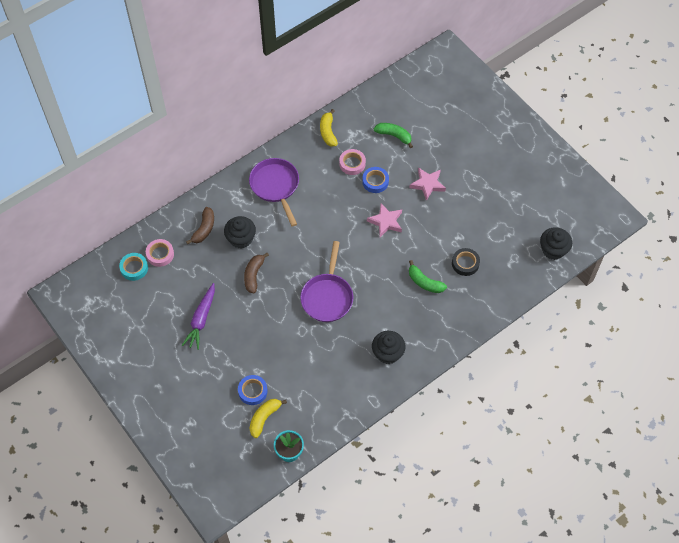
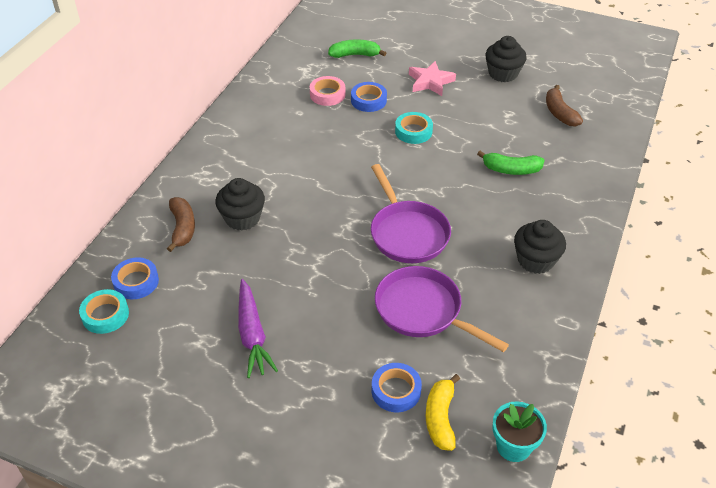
camera: 30 degrees left, 15 degrees down
pink tape [146,239,174,267] -> blue tape [111,257,159,299]
brown banana [244,253,269,294] -> brown banana moved to [546,85,583,127]
purple pan [249,158,299,226] -> purple pan moved to [375,266,509,352]
yellow banana [320,109,338,147] -> none
pink star [367,203,402,237] -> turquoise tape [395,112,433,144]
black tape [452,248,480,276] -> none
black cupcake [540,227,572,260] -> black cupcake moved to [486,36,527,82]

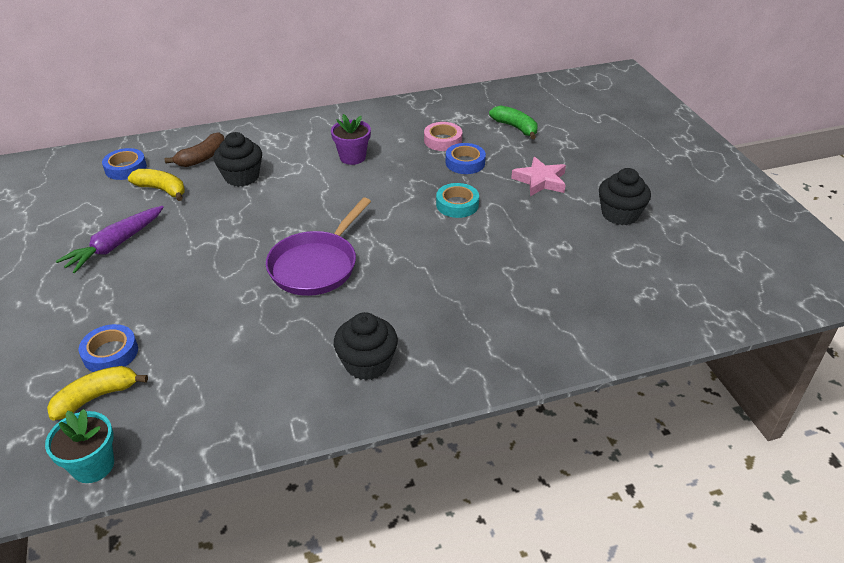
camera: 50 degrees right, 5 degrees down
turquoise tape [79,289,129,334] -> none
purple pan [375,266,509,352] -> none
green banana [477,151,545,175] -> none
brown banana [546,85,583,127] -> none
none -> yellow banana [128,169,185,201]
none -> purple flower pot [331,114,371,165]

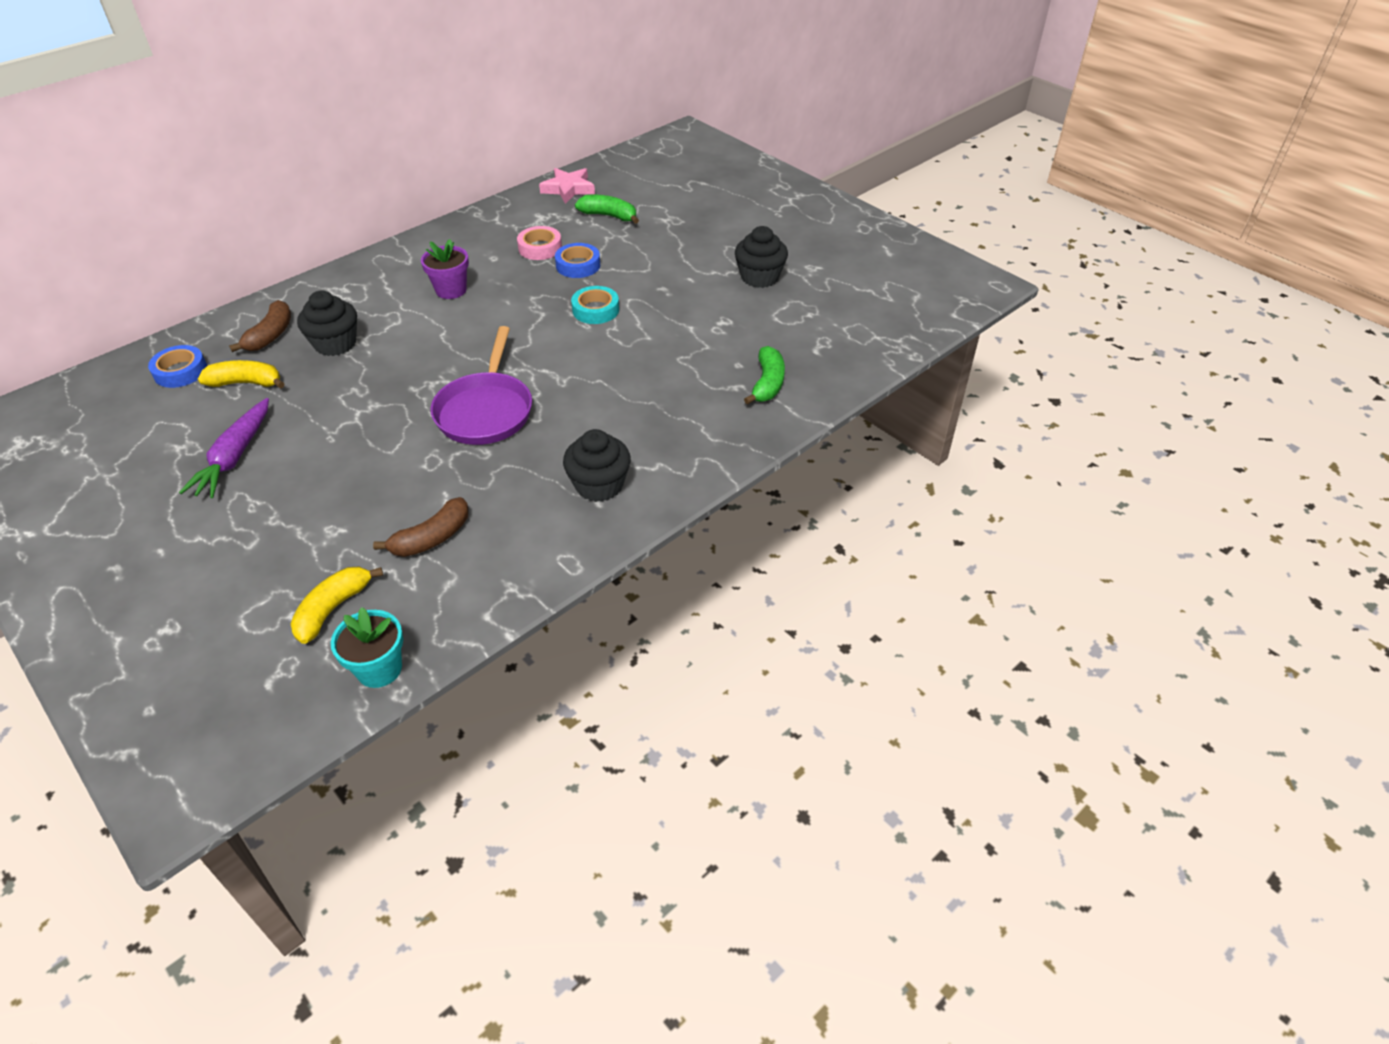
camera: 25 degrees left, 5 degrees up
blue tape [79,324,138,372] -> none
pink star [511,157,566,196] -> pink star moved to [539,168,595,204]
none -> brown banana [373,497,469,557]
none -> green banana [744,346,785,405]

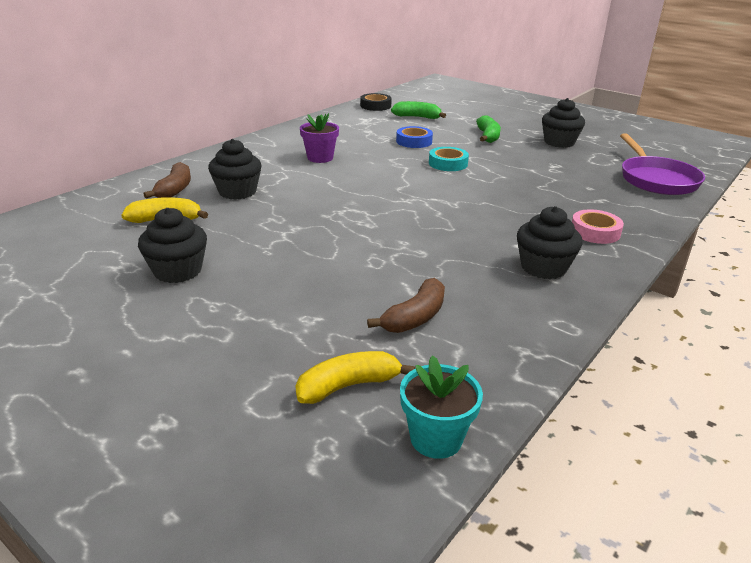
camera: 10 degrees left, 15 degrees down
blue tape [148,345,207,388] -> none
purple carrot [179,398,269,498] -> black cupcake [138,208,207,283]
yellow banana [290,566,383,644] -> yellow banana turned 45 degrees clockwise [295,351,415,404]
purple pan [431,326,532,445] -> purple pan moved to [620,133,705,195]
pink tape [517,226,562,260] -> pink tape moved to [572,209,624,244]
pink star [539,168,595,204] -> black tape [360,93,392,111]
green banana [744,346,785,405] -> green banana moved to [476,115,501,143]

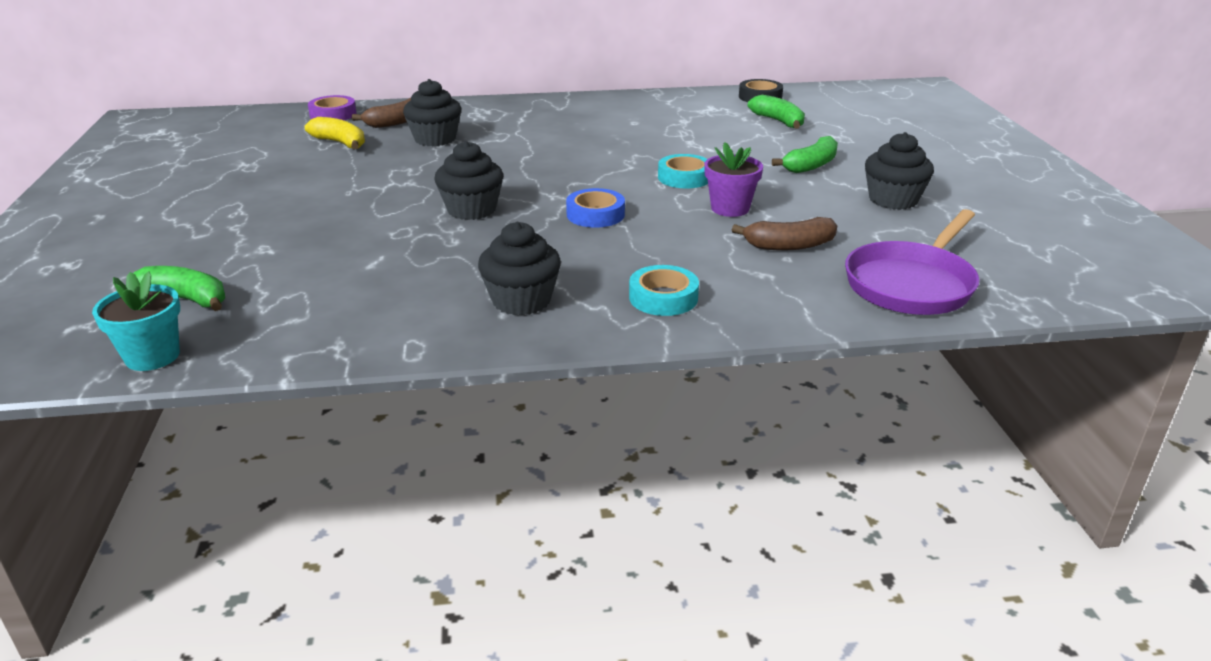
camera: 45 degrees right, 0 degrees up
black cupcake [138,208,207,283] -> black cupcake moved to [435,141,503,220]
yellow banana [295,351,415,404] -> green banana [133,266,225,311]
purple flower pot [300,113,339,163] -> purple flower pot moved to [704,142,763,217]
brown banana [367,278,445,333] -> brown banana moved to [732,217,837,251]
blue tape [396,126,433,148] -> blue tape moved to [566,188,625,228]
pink tape [572,209,624,244] -> turquoise tape [629,265,699,316]
none -> purple tape [308,95,357,120]

